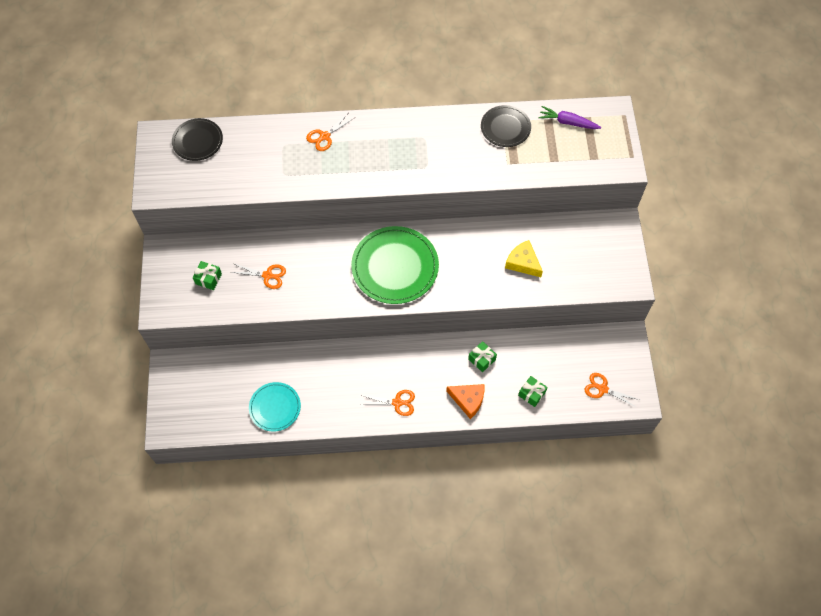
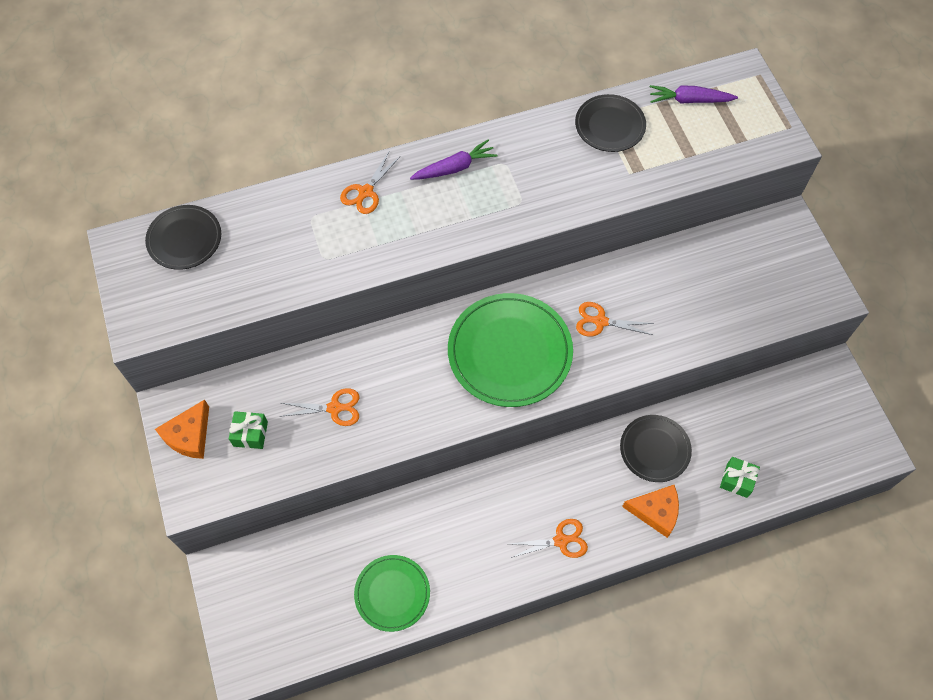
camera: 15 degrees left, 0 degrees up
turquoise plate [249,382,301,431] -> green plate [354,555,430,632]
green gift [468,341,497,372] -> black plate [620,415,692,482]
yellow cheese [505,240,543,277] -> none
orange scissors [585,373,640,408] -> orange scissors moved to [576,302,654,337]
none -> orange cheese [155,400,209,459]
none -> purple carrot [410,140,498,180]

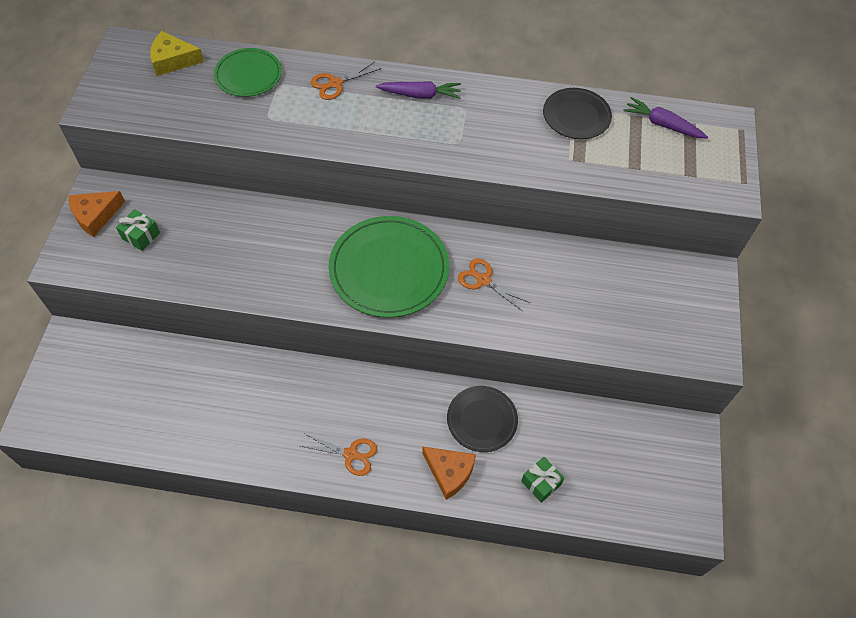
camera: 25 degrees right, 5 degrees down
black plate [145,205,221,270] -> yellow cheese [150,31,204,76]
orange scissors [280,388,359,426] -> none
green plate [354,555,430,632] -> green plate moved to [214,48,282,97]

